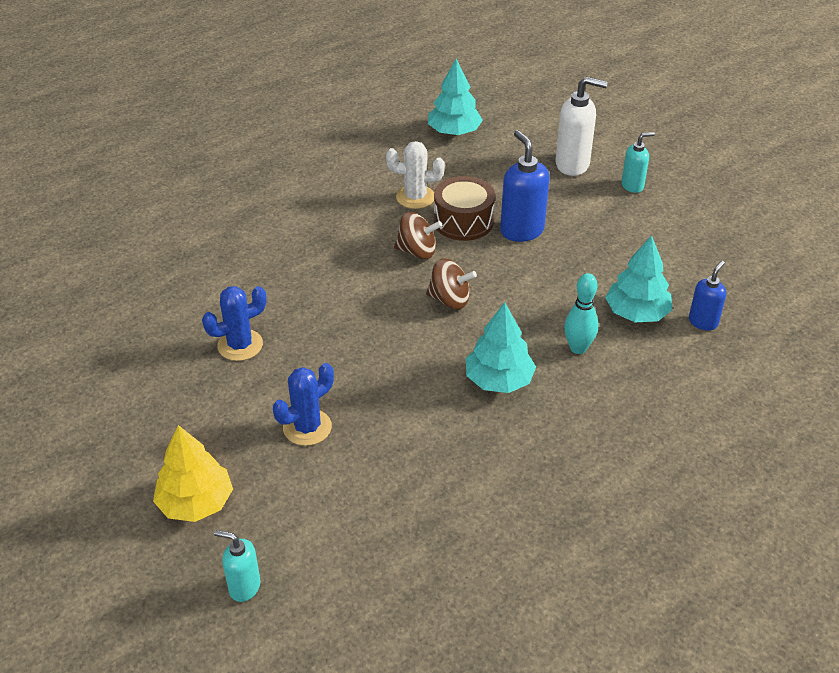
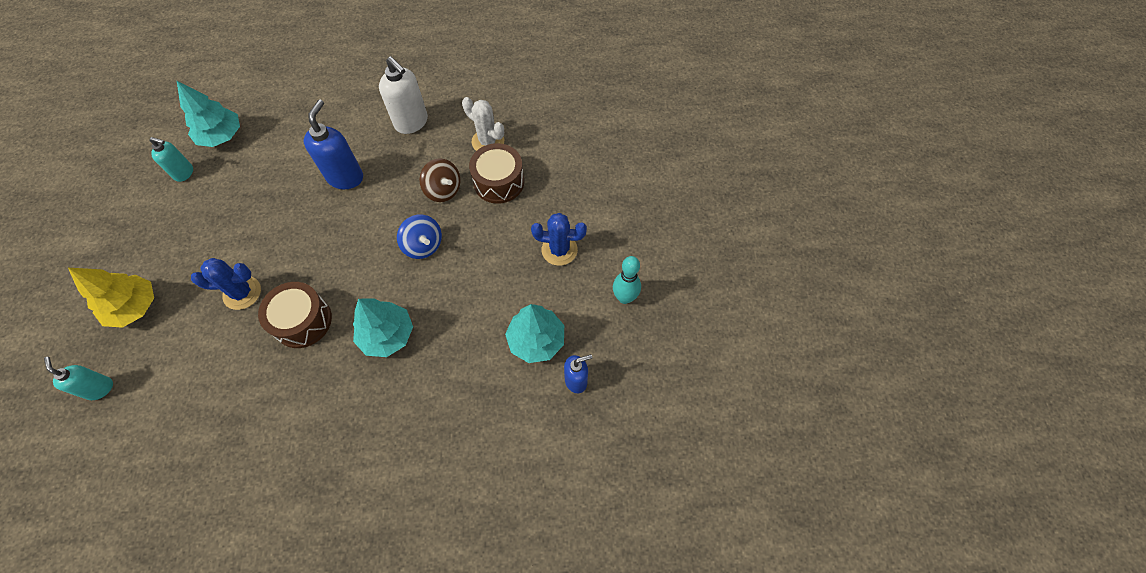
camera: 35 degrees right, 20 degrees up
blue cactus [202,286,267,361] -> blue cactus moved to [531,213,587,266]
brown spinning top [426,258,477,309] -> blue spinning top [397,215,442,259]
turquoise tree [428,58,483,135] -> turquoise tree moved to [177,81,240,147]
blue soap dispenser [500,130,550,242] -> blue soap dispenser moved to [304,100,363,189]
white soap dispenser [556,77,608,176] -> white soap dispenser moved to [379,56,428,134]
turquoise bowling pin [564,273,598,354] -> turquoise bowling pin moved to [613,256,641,304]
turquoise soap dispenser [621,132,655,193] -> turquoise soap dispenser moved to [149,137,193,182]
none -> brown drum [258,282,332,348]

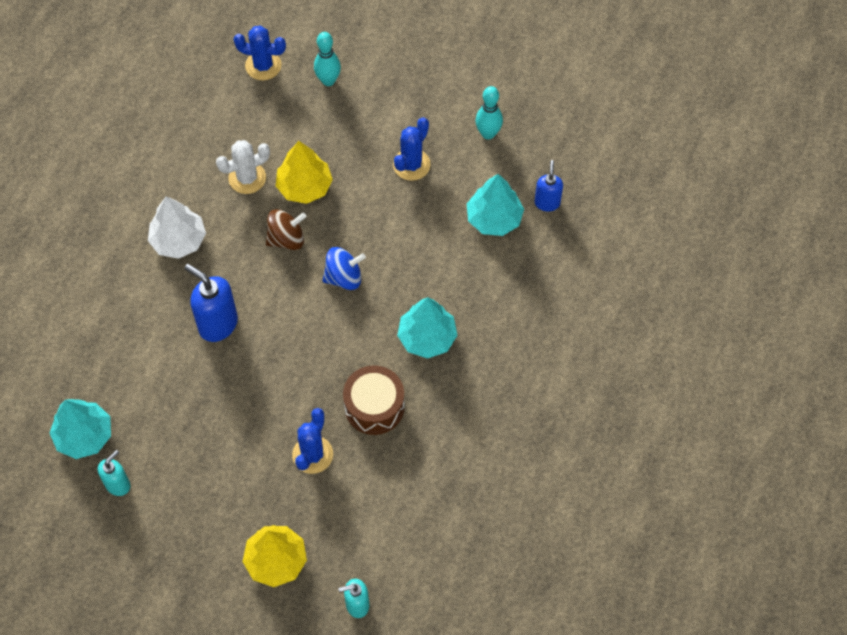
camera: 65 degrees left, 0 degrees up
white soap dispenser [379,56,428,134] -> white tree [148,197,206,259]
brown drum [469,143,524,204] -> yellow tree [276,141,333,204]
none -> blue cactus [234,26,286,80]
none -> turquoise bowling pin [314,32,341,86]

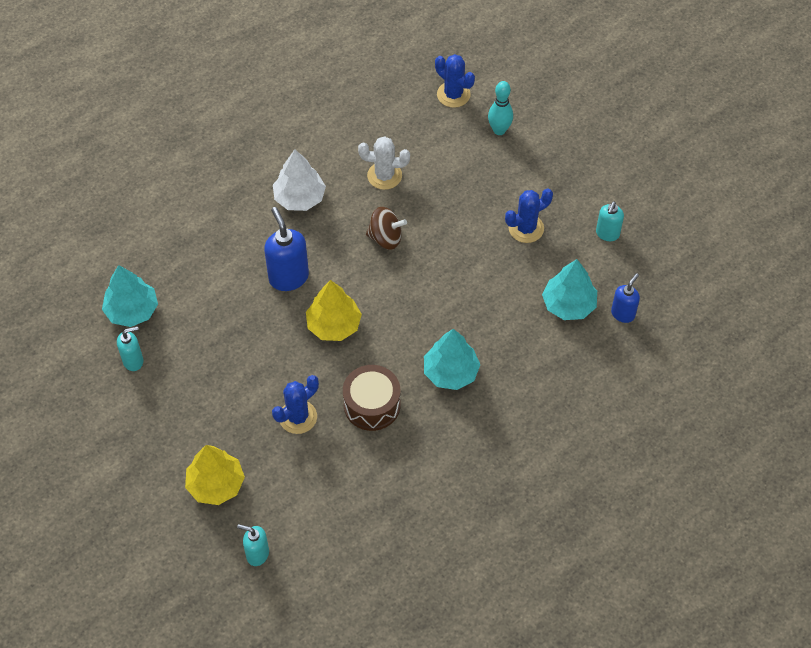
camera: 30 degrees right, 5 degrees down
yellow tree [276,141,333,204] -> yellow tree moved to [306,280,362,341]
blue spinning top [322,247,366,290] -> none
turquoise bowling pin [475,86,503,139] -> turquoise soap dispenser [596,201,624,241]

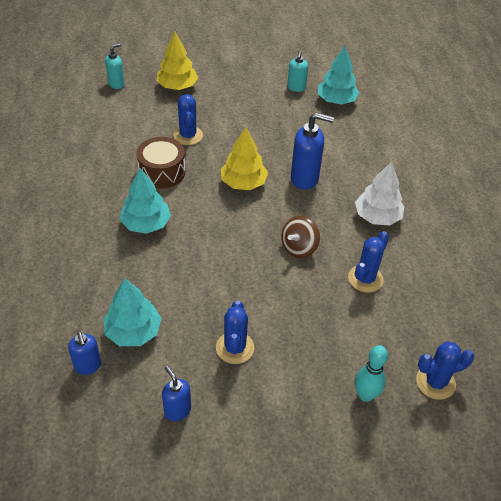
camera: 120 degrees right, 10 degrees down
white cactus [358,136,410,190] -> blue cactus [348,231,389,293]
turquoise soap dispenser [596,201,624,241] -> blue soap dispenser [162,366,191,421]

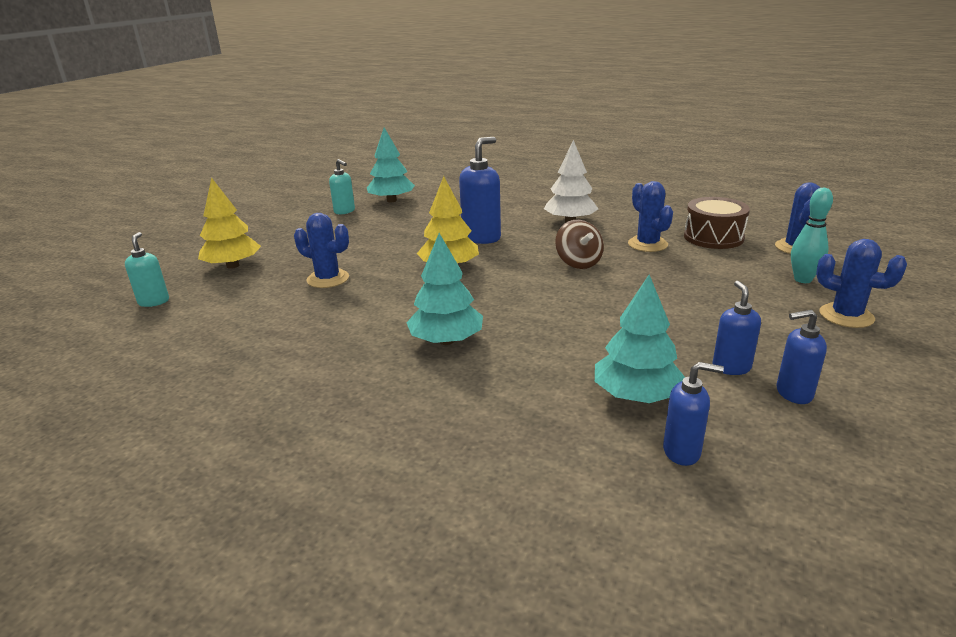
camera: 55 degrees left, 20 degrees down
brown drum [136,137,185,188] -> brown drum moved to [684,197,750,249]
blue cactus [216,300,254,364] -> blue cactus moved to [816,239,907,328]
none -> blue soap dispenser [712,281,761,375]

